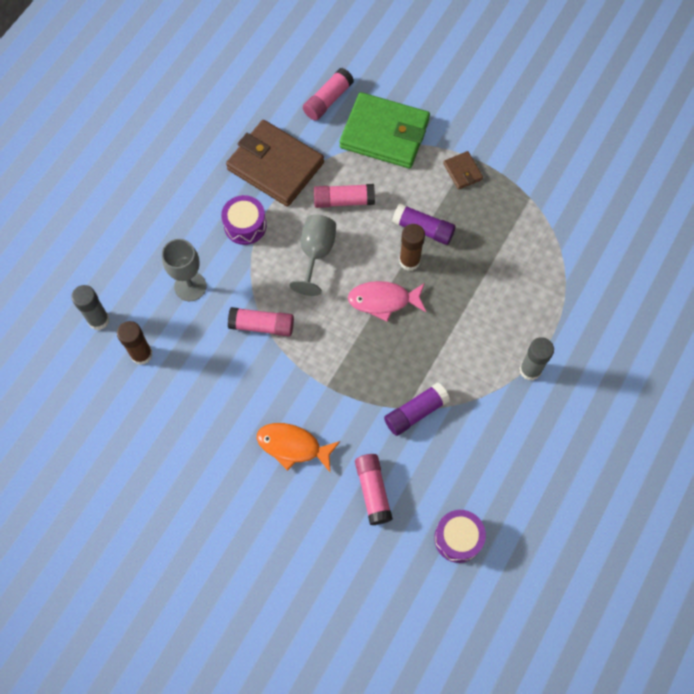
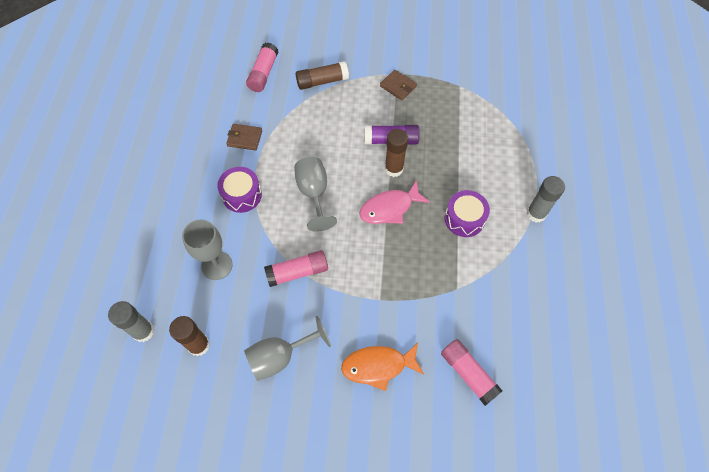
camera: 25 degrees left, 5 degrees down
brown wallet [226,120,324,207] -> brown wallet [226,124,262,151], size x0.44
pink glue stick [314,184,375,208] -> none
green wallet [340,92,430,168] -> brown glue stick [296,61,349,90]
purple glue stick [384,382,450,436] -> none
purple drum [434,510,486,563] -> purple drum moved to [444,190,490,237]
none -> grey goblet [244,316,331,381]

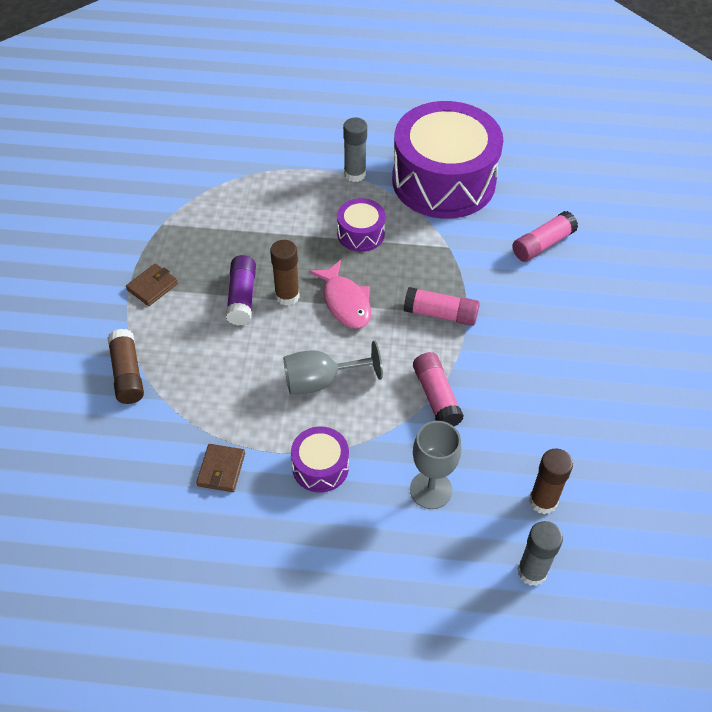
camera: 90 degrees left, 10 degrees down
grey goblet [244,316,331,381] -> none
pink glue stick [246,43,278,92] -> pink glue stick moved to [404,287,480,326]
orange fish [341,343,424,391] -> none
none -> purple drum [392,101,504,219]

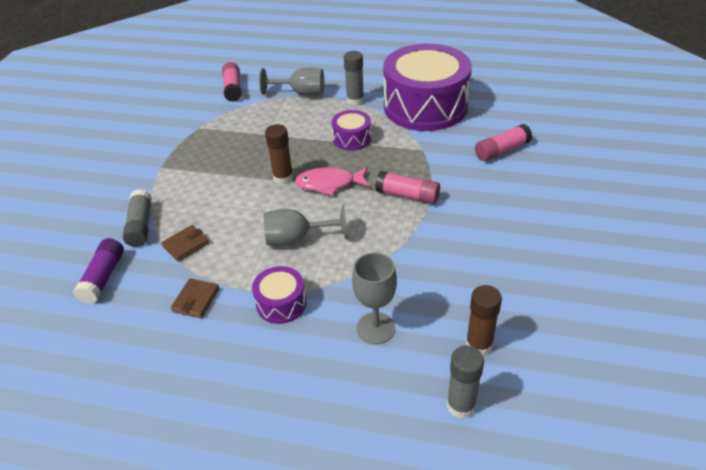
camera: 10 degrees right, 10 degrees down
brown glue stick [107,329,144,404] -> grey glue stick [123,189,152,247]
brown wallet [126,263,178,306] -> brown wallet moved to [161,225,209,262]
purple glue stick [226,255,256,325] -> purple glue stick moved to [73,238,124,304]
pink fish [309,260,371,329] -> pink fish turned 105 degrees clockwise [295,167,370,196]
pink glue stick [413,352,464,426] -> pink glue stick moved to [222,62,242,102]
none -> grey goblet [259,67,324,96]

